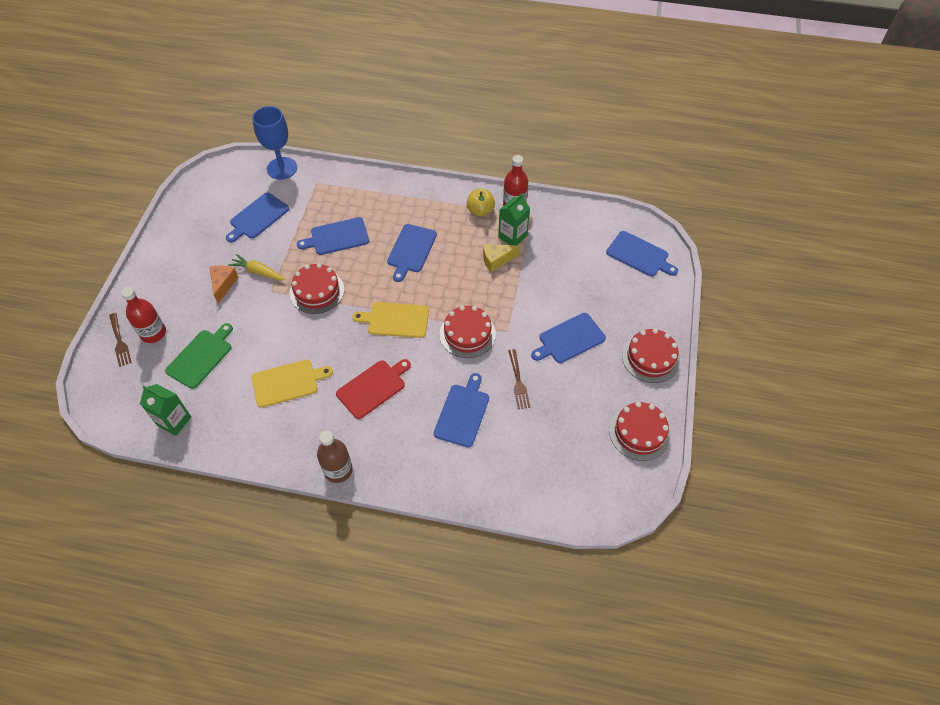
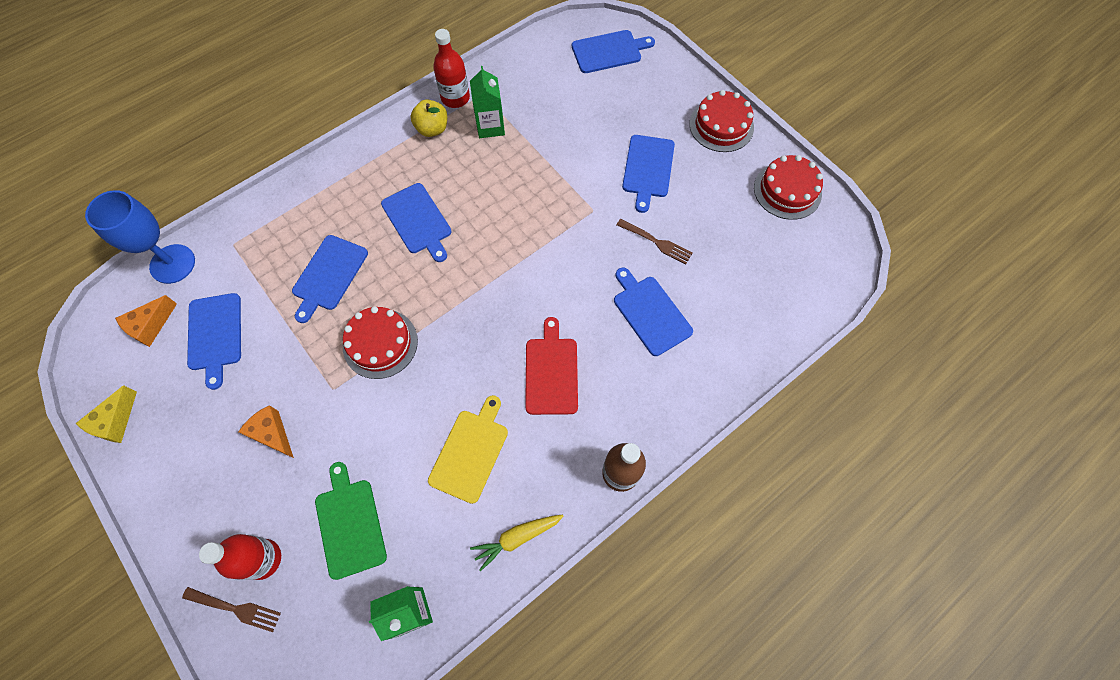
camera: 50 degrees left, 10 degrees up
yellow carrot [228,254,285,280] -> yellow carrot moved to [470,515,564,572]
yellow cutting board [352,302,429,338] -> none
red cake [440,305,496,358] -> none
yellow cheese [483,244,520,272] -> yellow cheese moved to [76,385,137,443]
none -> orange cheese [115,295,177,347]

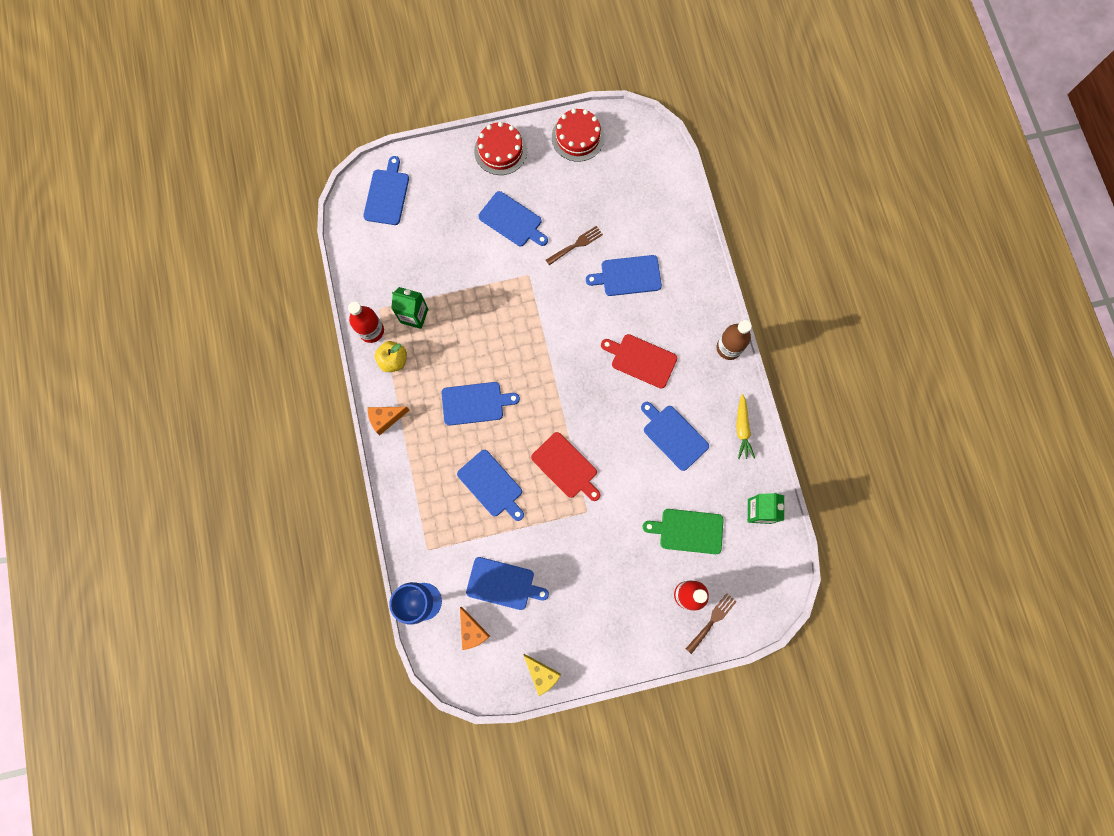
camera: 65 degrees left, 10 degrees up
orange cheese [238,405,294,458] -> orange cheese moved to [367,407,410,435]
red cake [343,306,418,379] -> red cutting board [531,432,600,501]
yellow cutting board [428,395,508,504] -> blue cutting board [641,402,709,471]

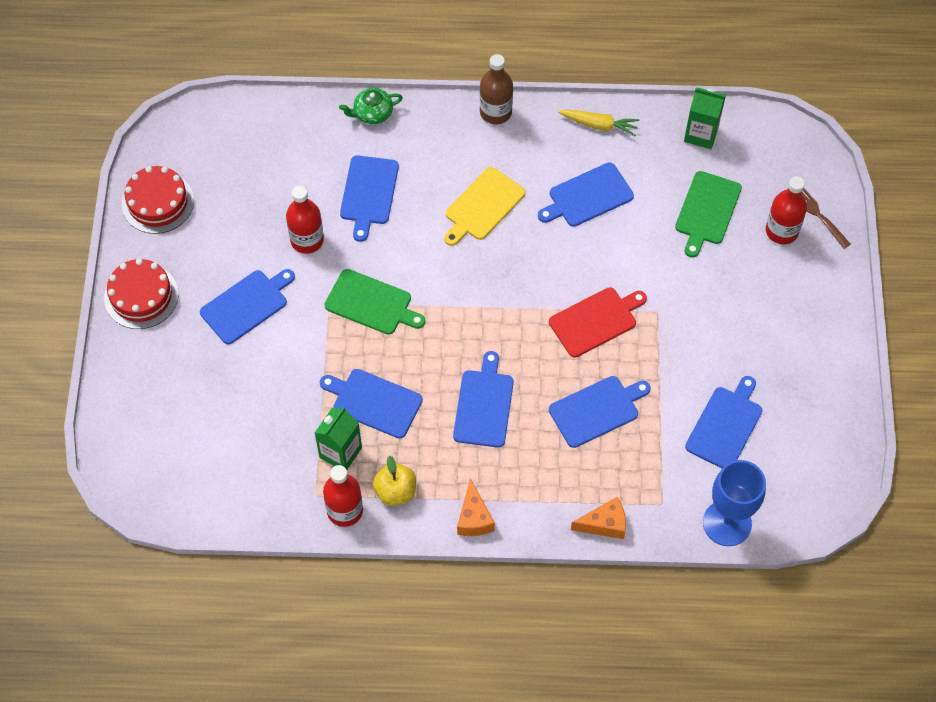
camera: 75 degrees left, 15 degrees down
blue cutting board [363,156,409,225] -> blue cutting board moved to [320,369,423,439]
orange cheese [460,607,490,650] -> orange cheese moved to [571,497,626,539]
yellow cheese [524,654,561,696] -> none
brown fork [546,226,603,265] -> red bottle [286,186,324,254]
red cutting board [601,334,677,389] -> yellow cutting board [444,167,526,246]
none -> green cutting board [324,269,425,335]
none -> green teapot [339,88,403,124]

